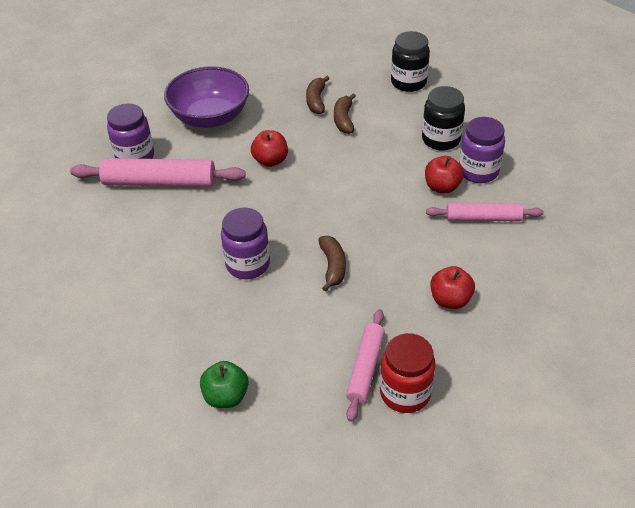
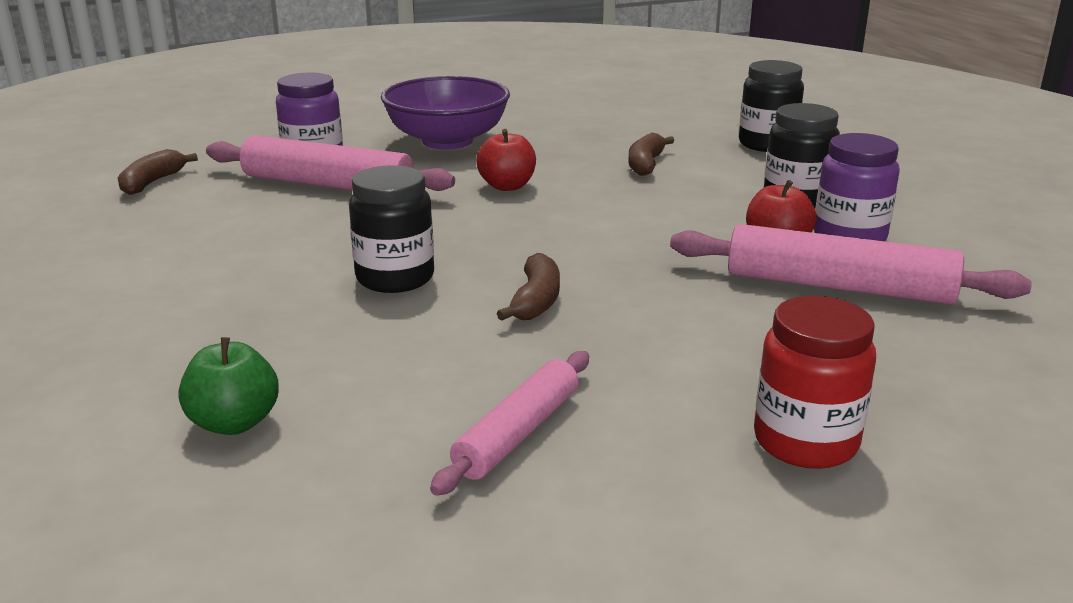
camera: 15 degrees right, 20 degrees down
purple jar [221,208,270,279] -> black jar [349,165,434,293]
brown banana [306,76,330,114] -> brown banana moved to [118,149,198,195]
red jar [380,333,436,413] -> red jar moved to [754,296,876,469]
pink rolling pin [426,203,544,221] -> pink rolling pin [670,224,1032,304], size x1.59
red apple [431,266,475,309] -> none

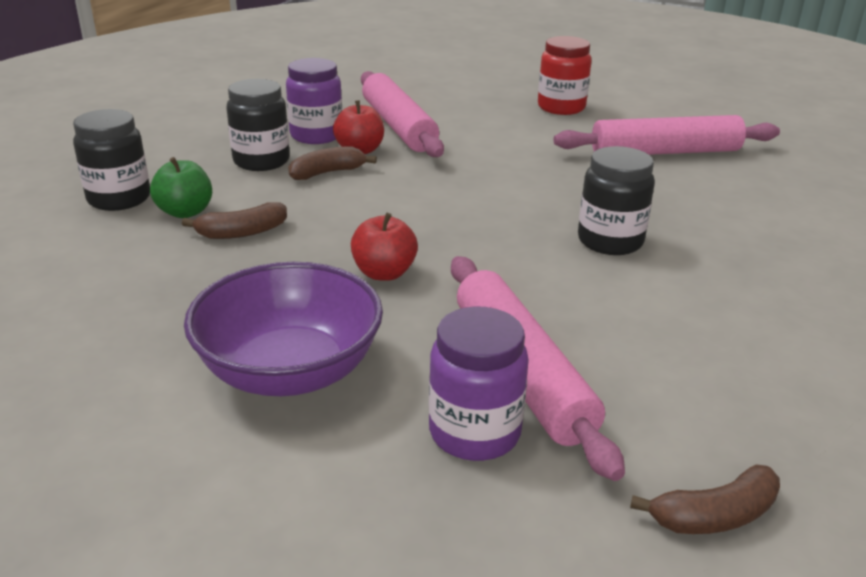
camera: 130 degrees left, 5 degrees up
green apple [178,337,279,435] -> green apple moved to [150,157,212,218]
pink rolling pin [430,351,589,496] -> pink rolling pin [554,115,780,155], size x1.59
brown banana [497,253,560,321] -> brown banana moved to [288,146,377,180]

